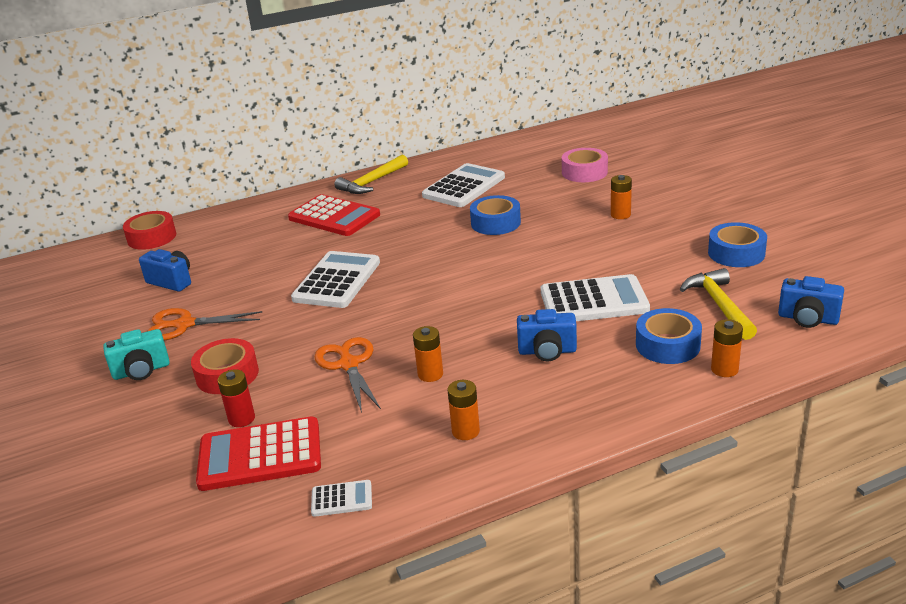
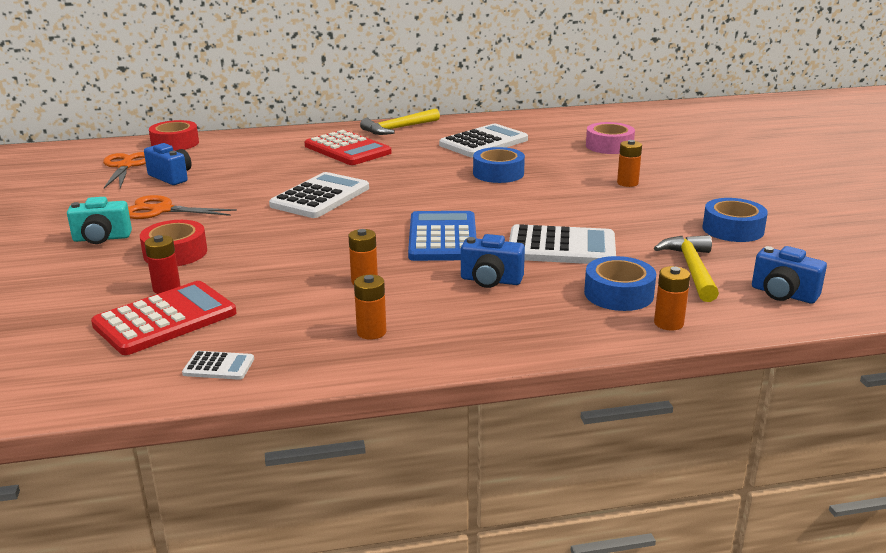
camera: 10 degrees right, 5 degrees down
red calculator [196,416,321,491] -> red calculator turned 135 degrees clockwise [91,281,236,355]
orange scissors [314,337,381,413] -> orange scissors moved to [103,152,146,188]
none -> blue calculator [408,211,477,261]

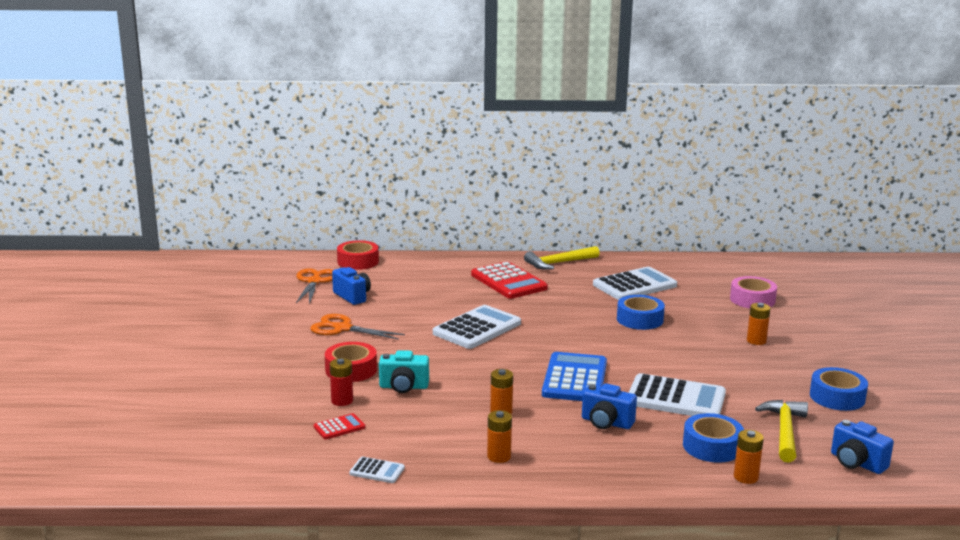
camera: 10 degrees right, 5 degrees down
turquoise camera [67,197,132,244] -> turquoise camera moved to [379,350,429,393]
red calculator [91,281,236,355] -> red calculator [314,413,365,439], size x0.47

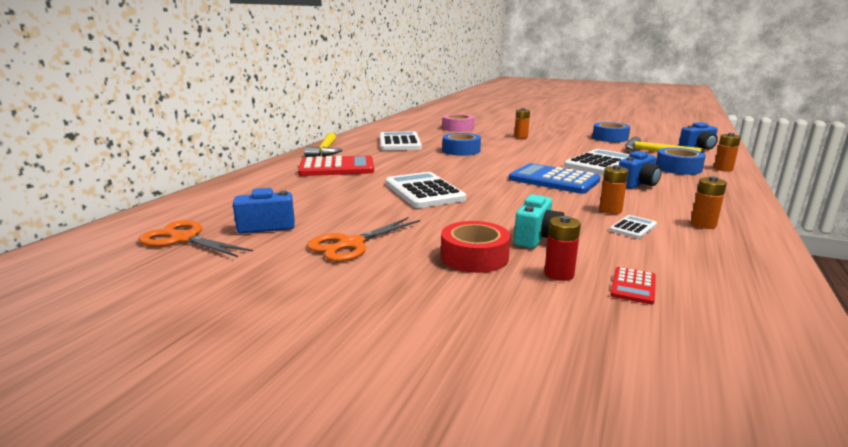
camera: 65 degrees left, 0 degrees up
red calculator [314,413,365,439] -> red calculator turned 150 degrees counterclockwise [610,267,656,304]
red tape [337,240,379,270] -> none
white calculator [349,457,405,483] -> white calculator moved to [610,215,657,239]

